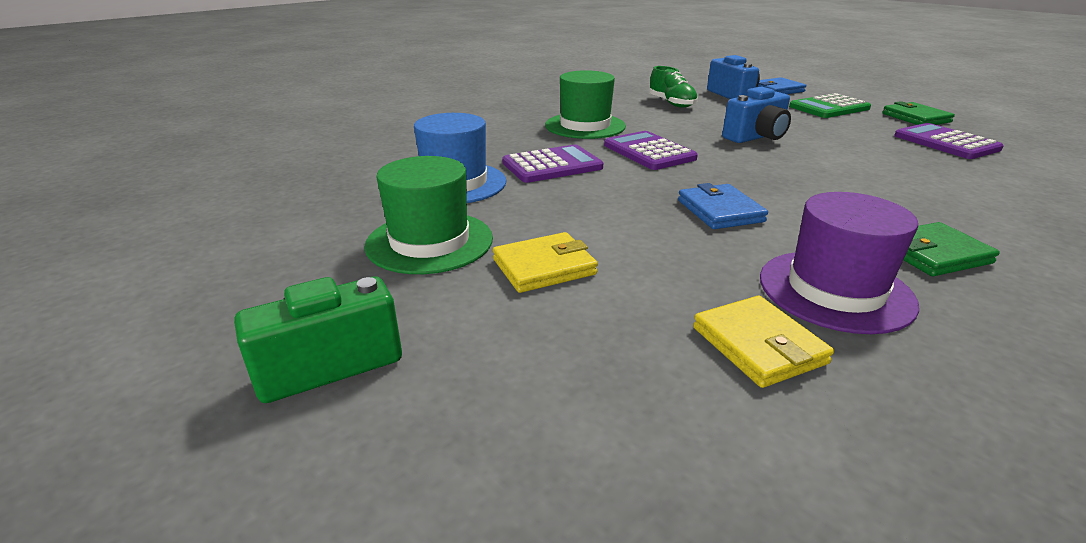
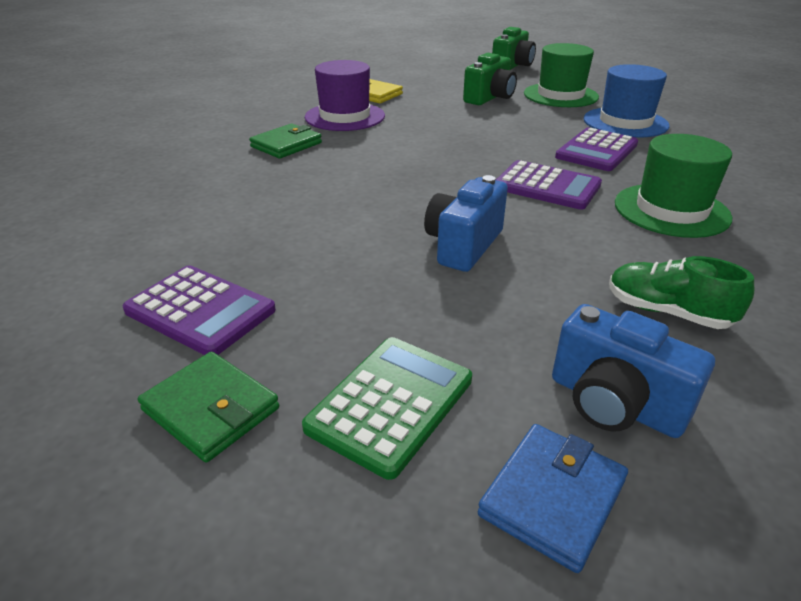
camera: 150 degrees right, 5 degrees up
yellow wallet [493,232,598,293] -> green camera [463,53,517,105]
blue wallet [678,183,768,229] -> none

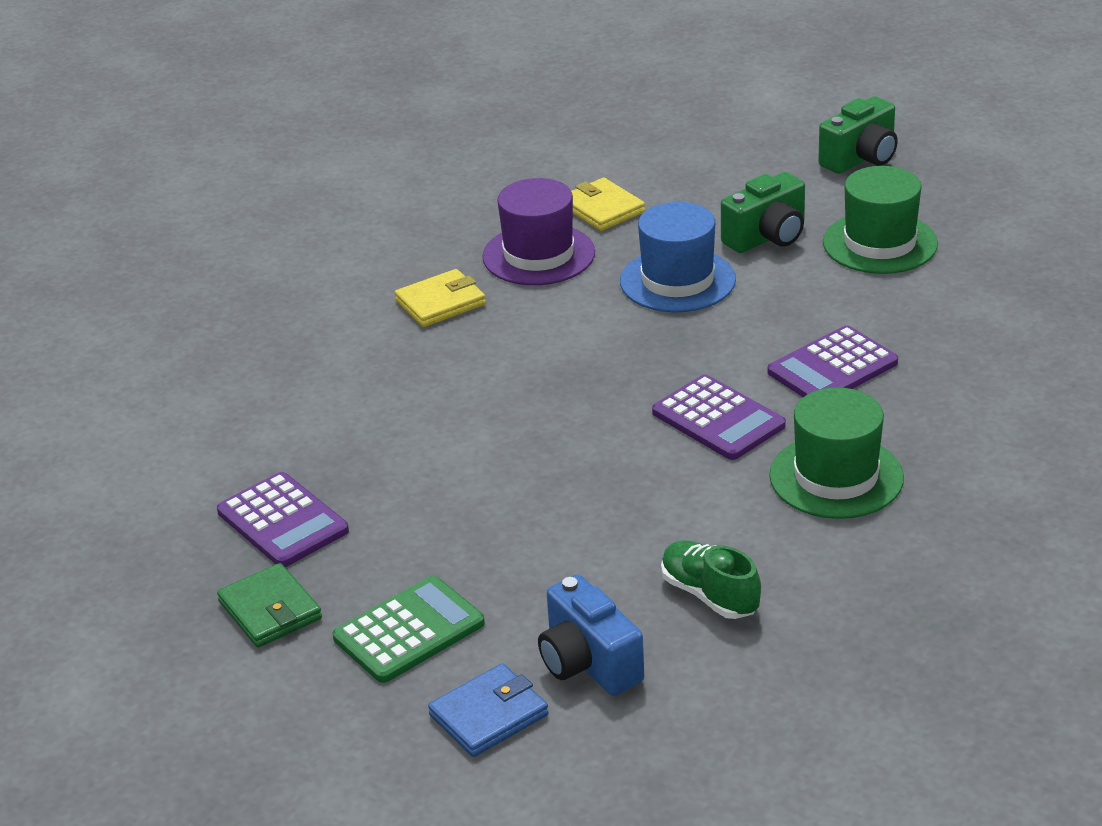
camera: 20 degrees right, 0 degrees up
green wallet [249,123,322,159] -> yellow wallet [395,269,486,327]
blue camera [424,175,508,272] -> none
blue hat [584,64,670,138] -> blue hat moved to [620,202,736,312]

